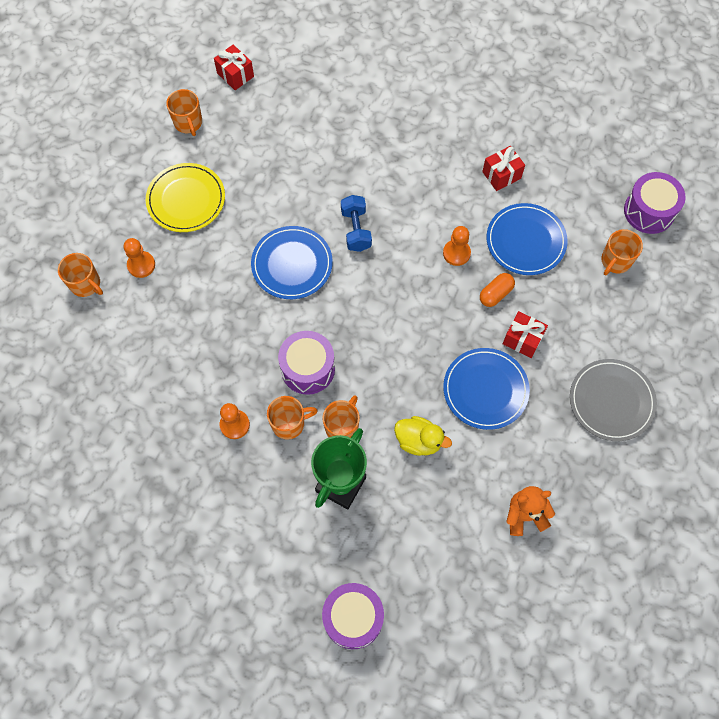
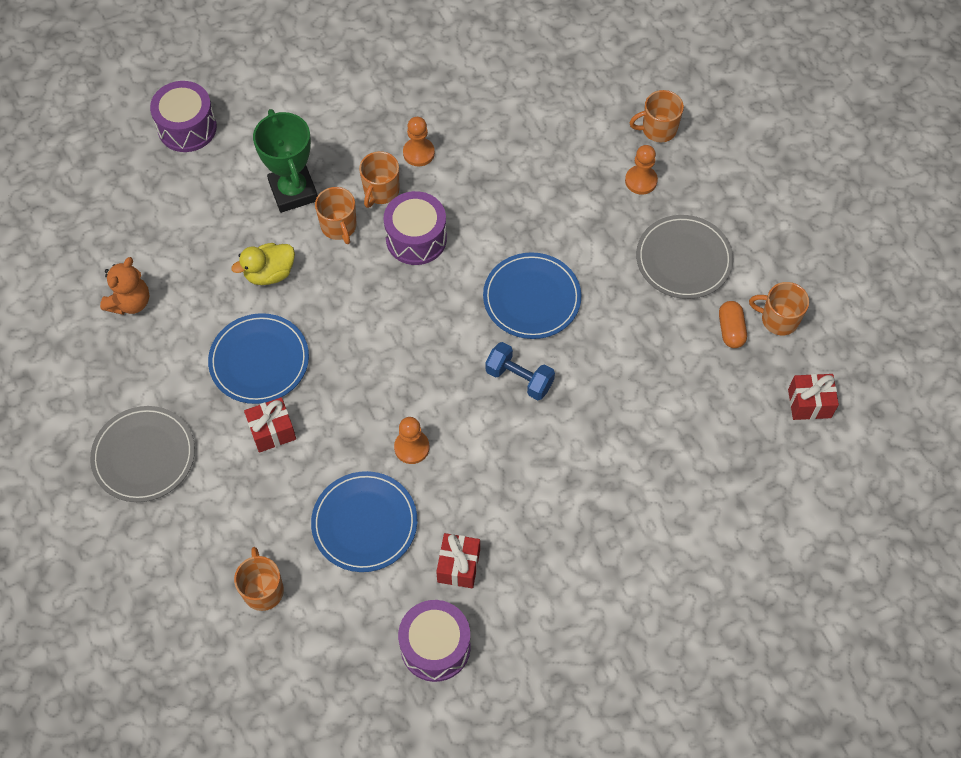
camera: 130 degrees right, 5 degrees down
yellow plate [146,163,225,232] -> grey plate [636,215,734,299]
orange capsule [480,273,515,307] -> orange capsule moved to [719,301,747,348]
purple drum [624,172,686,234] -> purple drum moved to [398,600,471,682]

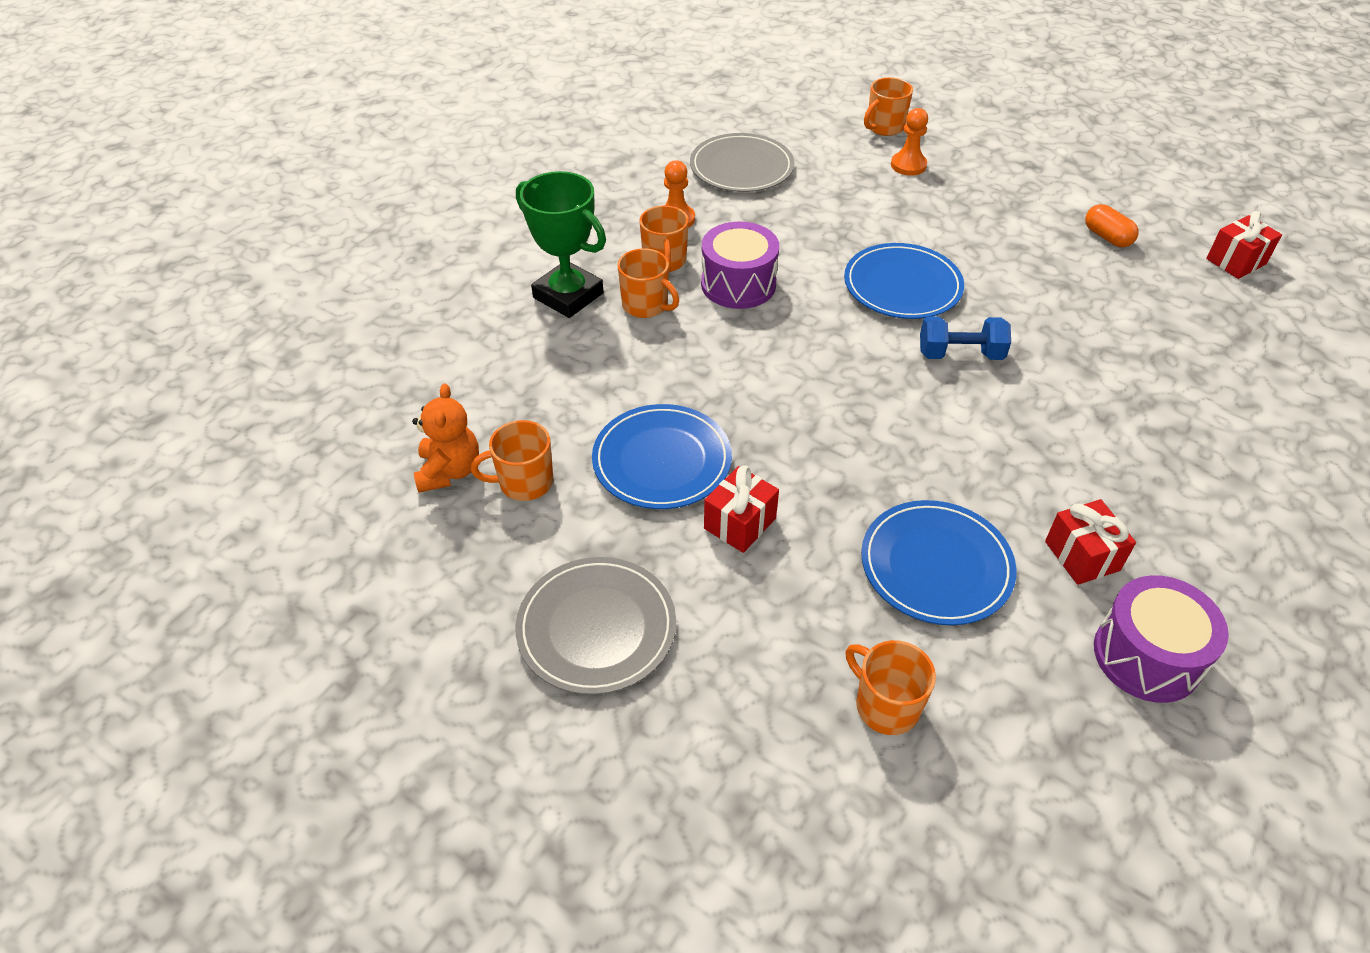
camera: 30 degrees left, 15 degrees down
purple drum [150,81,217,152] -> none
yellow duck [231,243,295,285] -> none
orange pawn [394,417,430,464] -> none
grey plate [636,215,734,299] -> grey plate moved to [690,133,794,192]
orange mug [749,282,809,335] -> orange mug moved to [471,420,553,501]

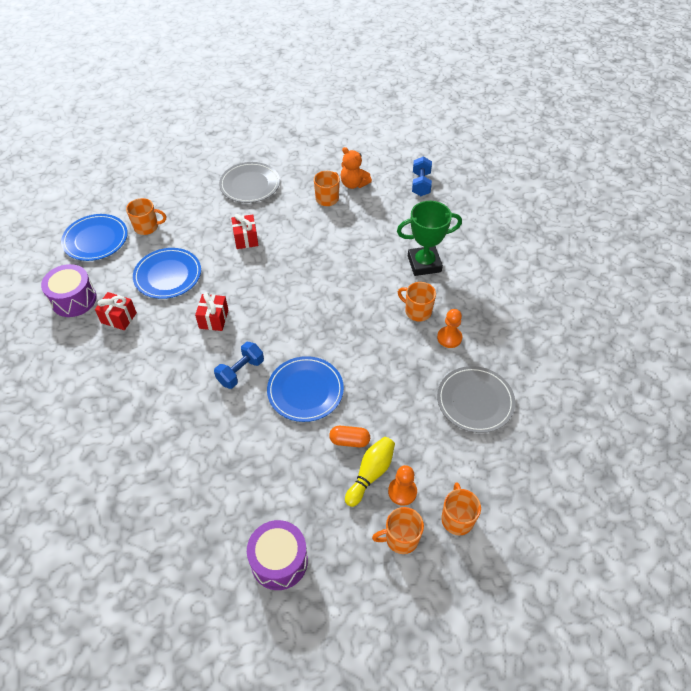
camera: 130 degrees right, 5 degrees up
blue plate [592,404,732,509] -> blue plate moved to [61,214,128,261]
orange mug [617,248,679,318] -> orange mug moved to [372,507,424,554]
purple drum [701,222,779,309] -> purple drum moved to [247,520,308,590]
orange capsule [1085,204,1139,247] -> orange capsule moved to [329,426,370,447]
red gift [1206,211,1282,279] -> red gift moved to [195,292,229,331]
none -> yellow bowling pin [345,437,395,507]
none -> blue dumbbell [412,157,432,196]

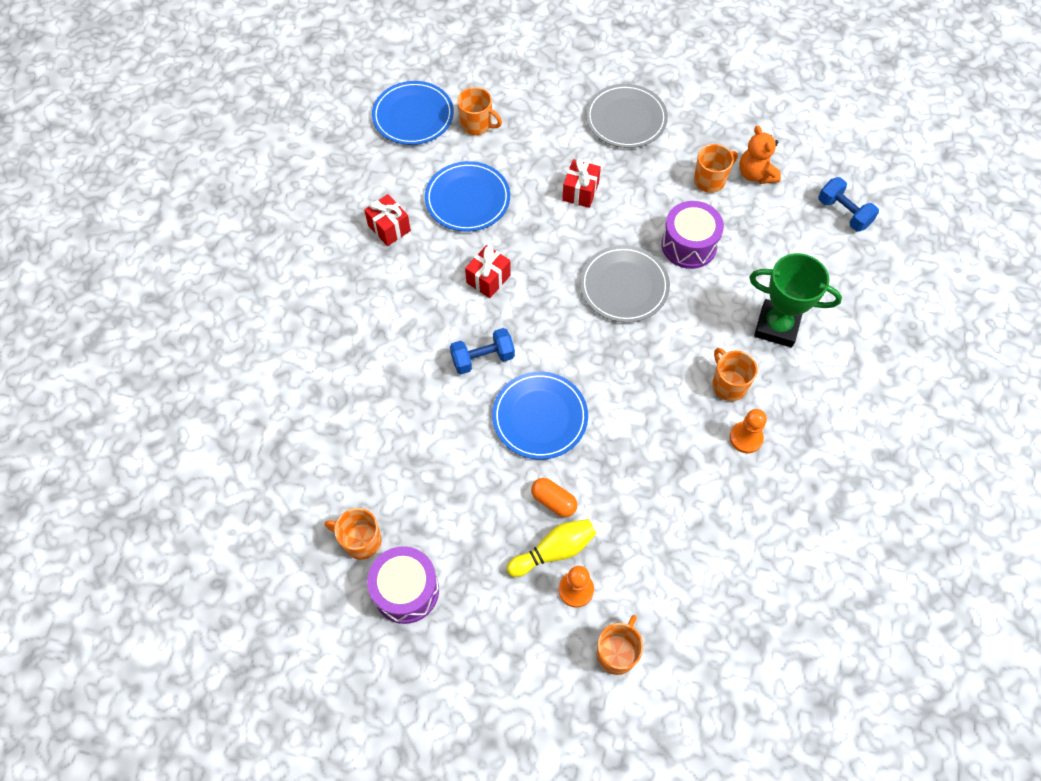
camera: 30 degrees right, 10 degrees up
purple drum [41,264,97,317] -> purple drum moved to [661,201,724,269]
orange mug [372,507,424,554] -> orange mug moved to [325,508,382,560]
blue dumbbell [412,157,432,196] -> blue dumbbell turned 75 degrees counterclockwise [818,177,879,232]
grey plate [437,366,515,433] -> grey plate moved to [580,245,670,323]

